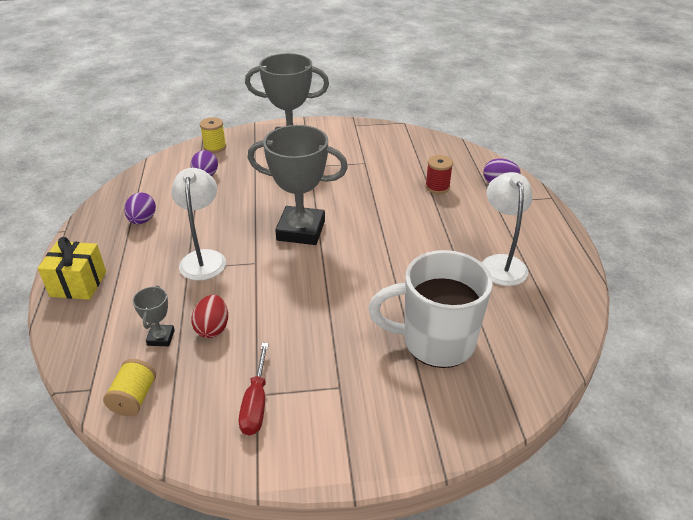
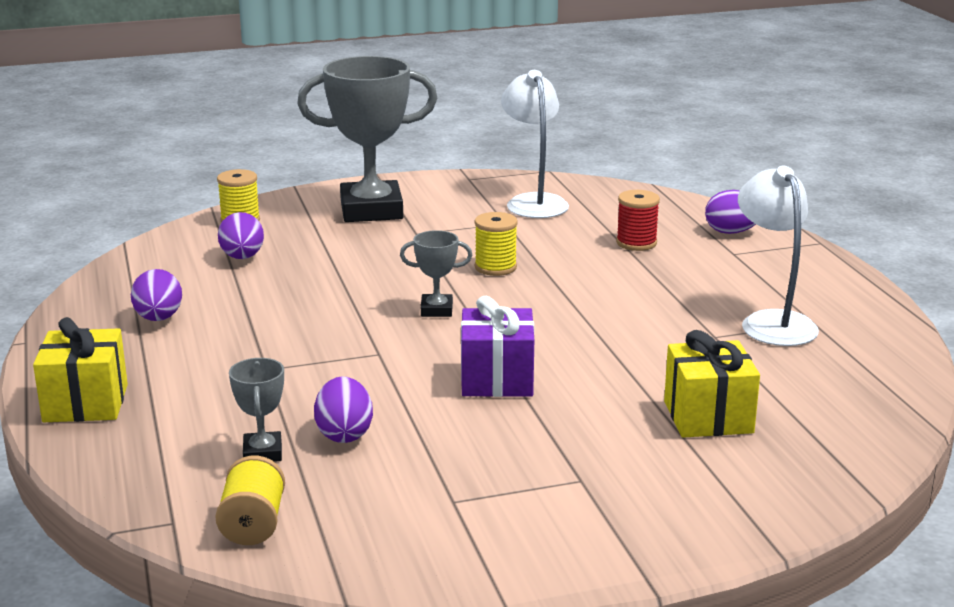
camera: 10 degrees left, 15 degrees down
white lamp [171,168,226,281] -> white lamp moved to [501,70,569,218]
red egg [191,295,228,338] -> purple egg [314,376,373,443]
red screwdriver [239,343,269,436] -> none
grey trophy [248,125,348,245] -> grey trophy [400,230,472,317], size x0.45
white mug [368,250,493,368] -> yellow gift [664,330,760,438]
none -> purple gift [461,296,534,397]
none -> yellow spool [475,212,518,276]

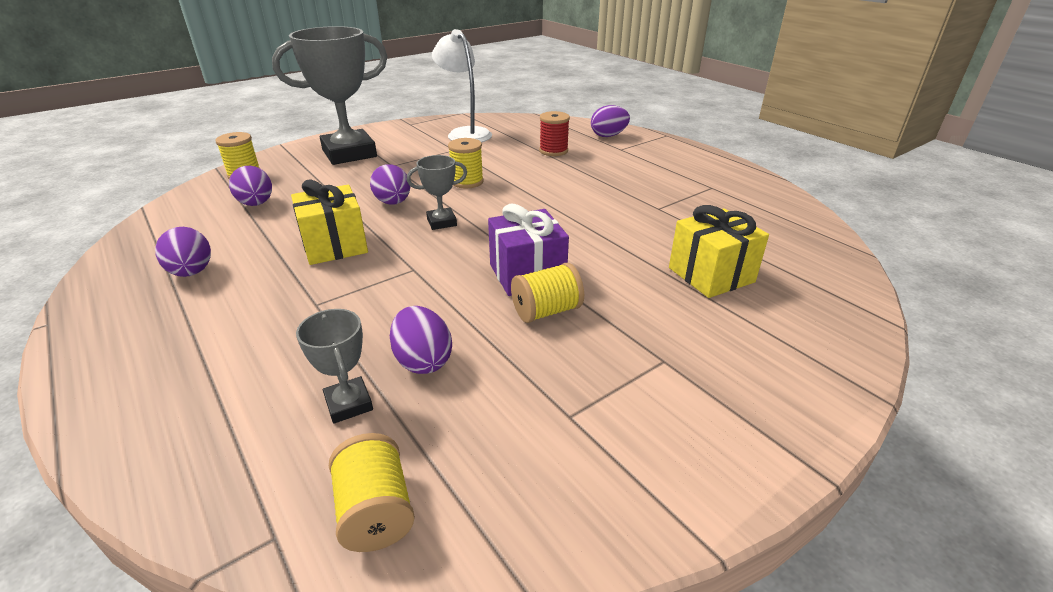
camera: 20 degrees left, 10 degrees up
yellow gift [33,317,128,422] -> yellow gift moved to [291,180,368,265]
white lamp [738,166,819,346] -> none
none -> purple egg [370,164,410,205]
none -> yellow spool [511,263,584,323]

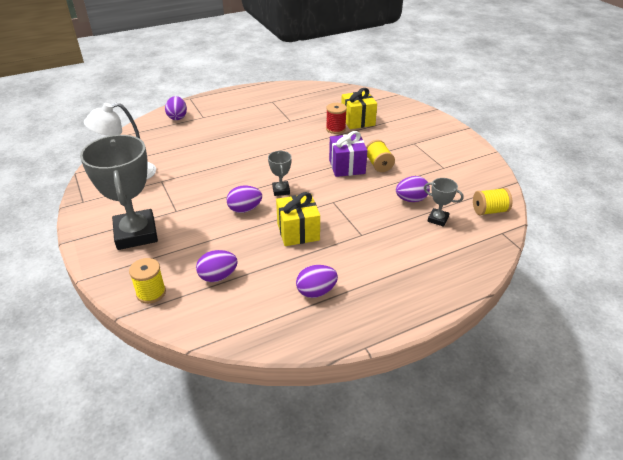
camera: 80 degrees left, 5 degrees up
grey trophy [296,309,373,424] -> grey trophy turned 45 degrees clockwise [424,178,464,227]
yellow spool [448,138,484,188] -> none
red spool [539,111,570,156] -> red spool moved to [326,103,347,134]

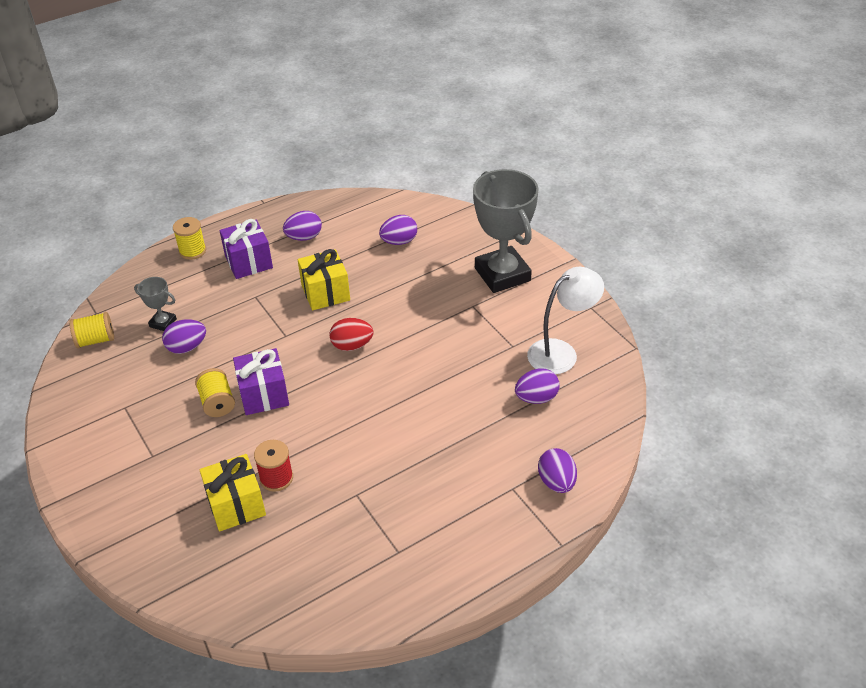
camera: 175 degrees right, 5 degrees up
yellow spool [129,258,166,304] -> yellow spool moved to [173,217,206,260]
purple egg [227,185,262,213] -> purple egg moved to [515,369,560,404]
grey trophy [268,151,292,196] -> red egg [330,318,373,351]
none -> purple gift [219,219,273,279]

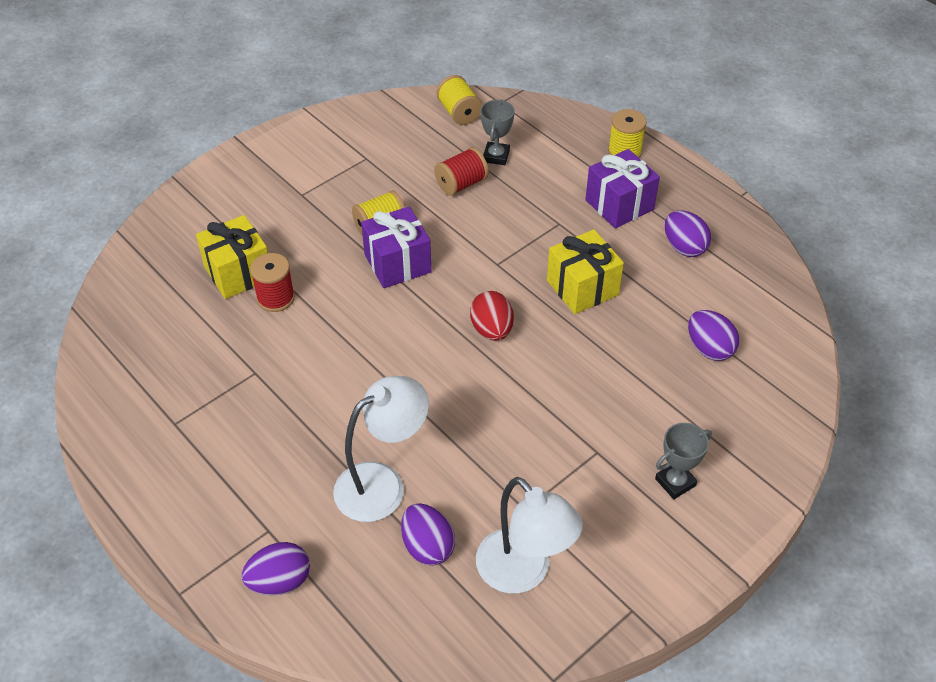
camera: 80 degrees right, 5 degrees up
purple egg [162,319,206,354] -> red spool [434,147,489,196]
grey trophy [473,169,539,293] -> grey trophy [655,423,712,499], size x0.45
none -> white lamp [333,376,429,522]

